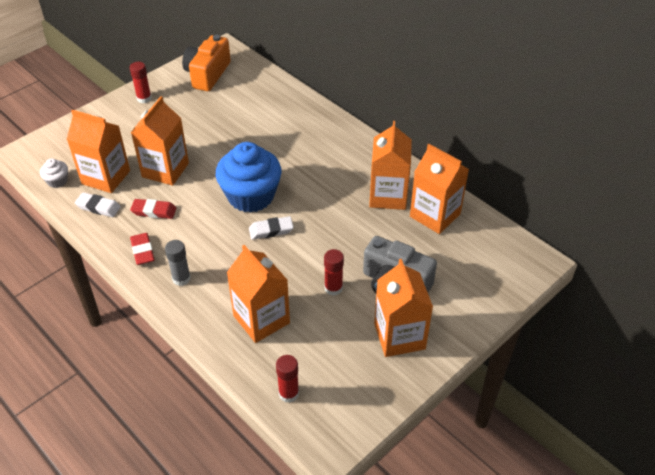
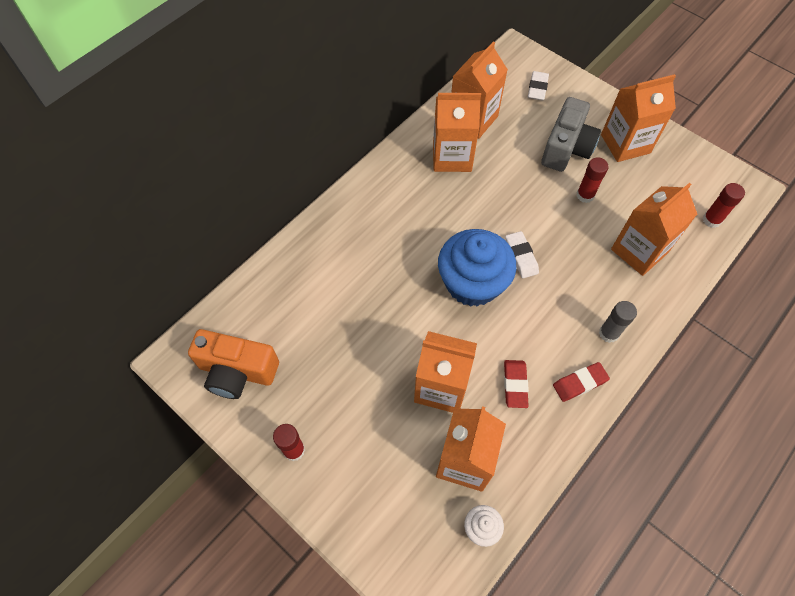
camera: 95 degrees left, 15 degrees up
white eraser [75,192,121,217] -> white eraser moved to [528,71,549,101]

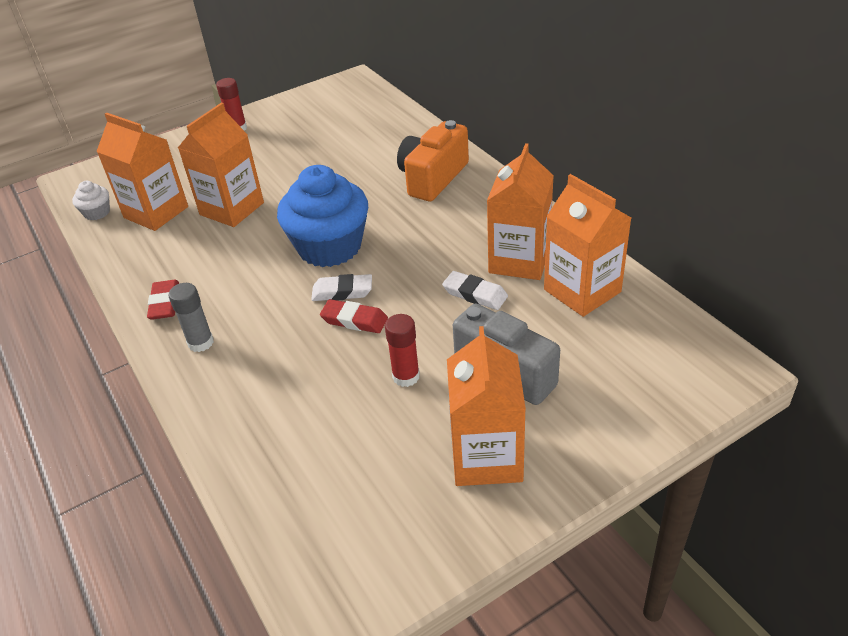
camera: 110 degrees right, 20 degrees down
orange camera [188,329,279,399] -> orange camera moved to [397,120,469,201]
red eraser [504,360,529,408] -> red eraser moved to [320,299,388,333]
white eraser [528,71,549,101] -> white eraser moved to [442,271,508,310]
orange carton [611,183,697,276] -> none
red glue stick [703,183,745,228] -> none

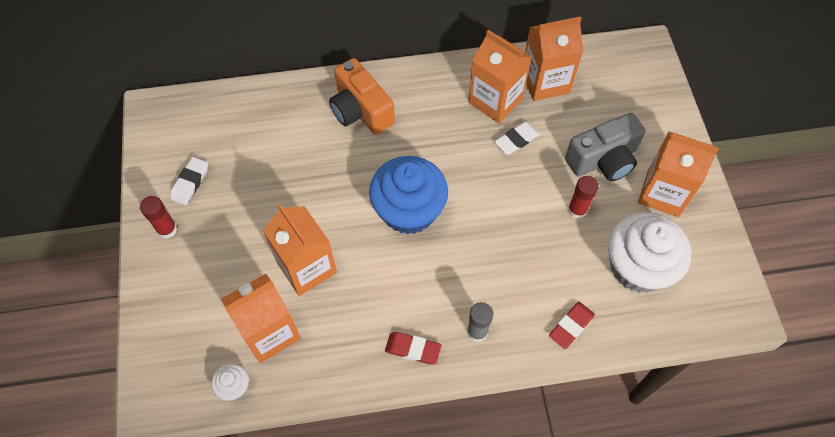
camera: 70 degrees left, 20 degrees up
white eraser [311,274,372,301] -> white eraser moved to [170,157,208,205]
red eraser [320,299,388,333] -> red eraser moved to [549,302,595,349]
none -> white cupcake [608,212,692,293]

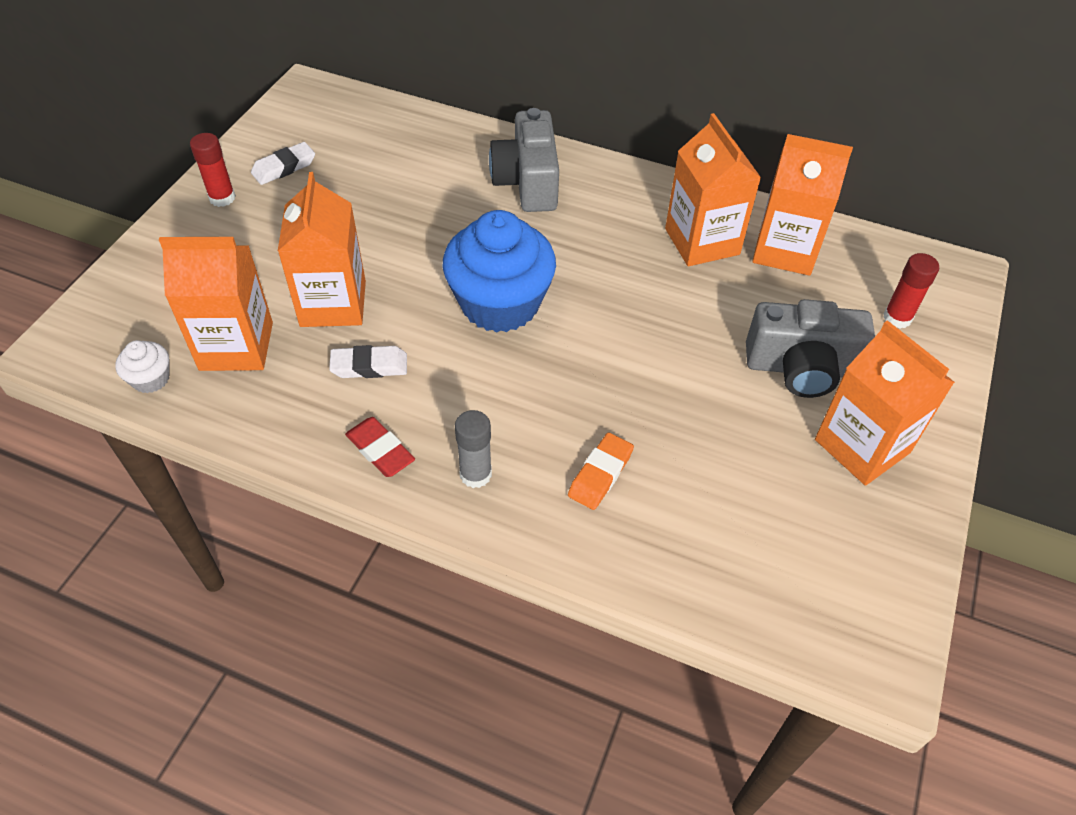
camera: 30 degrees right, 10 degrees down
orange camera [329,58,395,135] -> grey camera [489,108,559,212]
white eraser [494,122,540,155] -> white eraser moved to [329,345,407,378]
red eraser [549,302,595,349] -> none
red glue stick [568,176,599,219] -> red glue stick moved to [883,253,939,329]
white cupcake [608,212,692,293] -> none
none -> orange eraser [568,432,634,510]

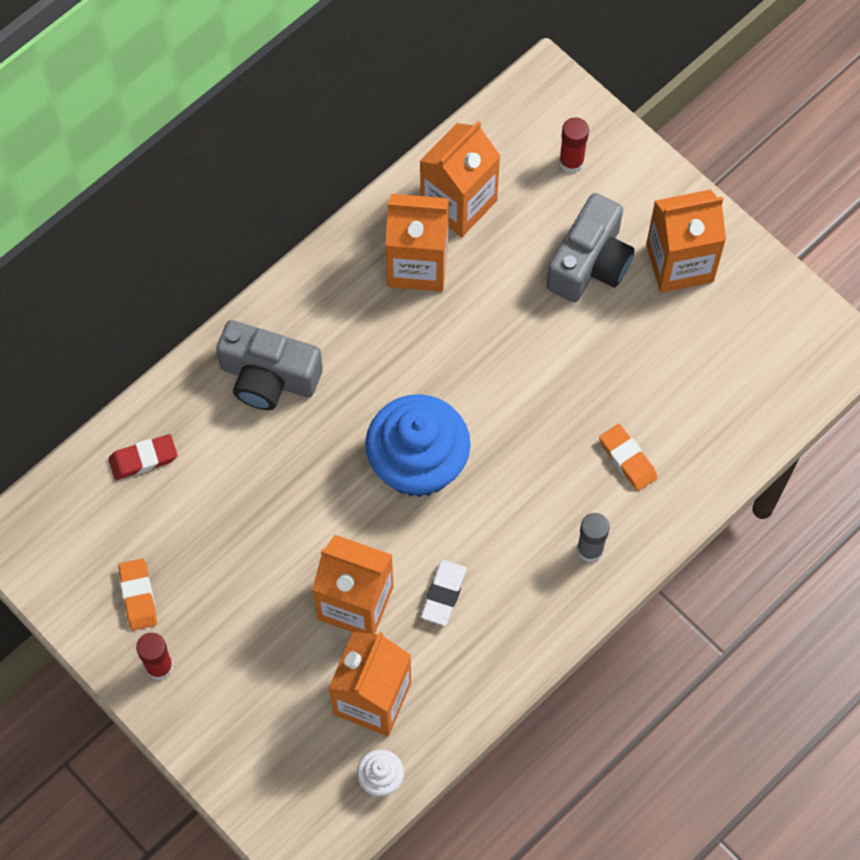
camera: 65 degrees left, 15 degrees up
white eraser [251,142,315,185] -> orange eraser [118,559,157,630]
red eraser [345,417,415,477] -> red eraser moved to [108,434,178,480]

